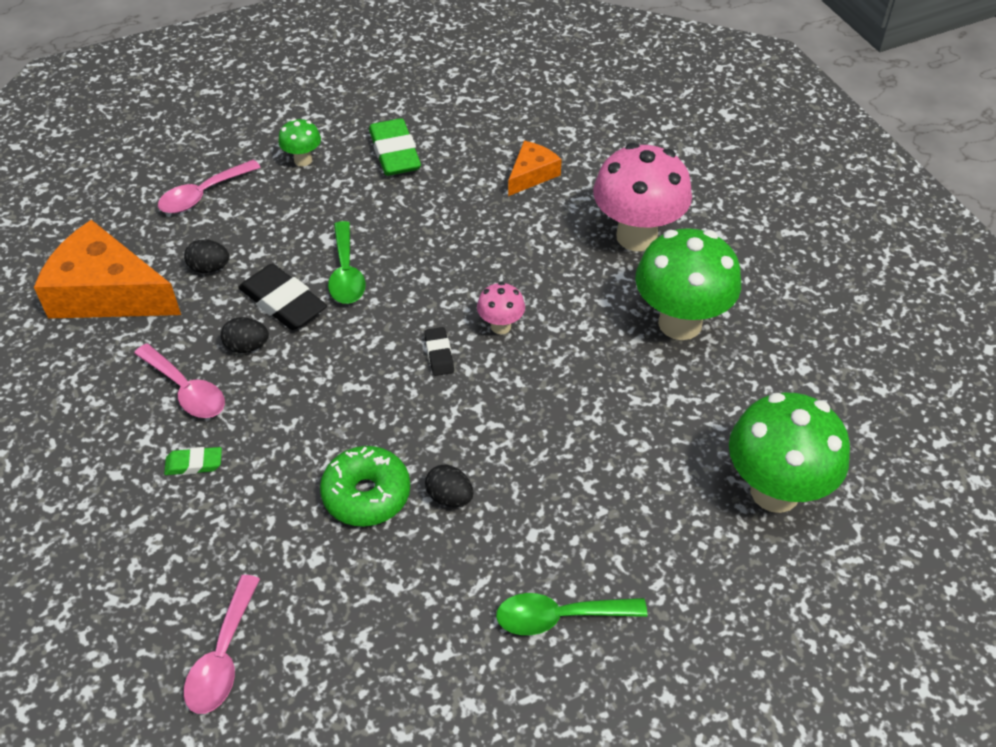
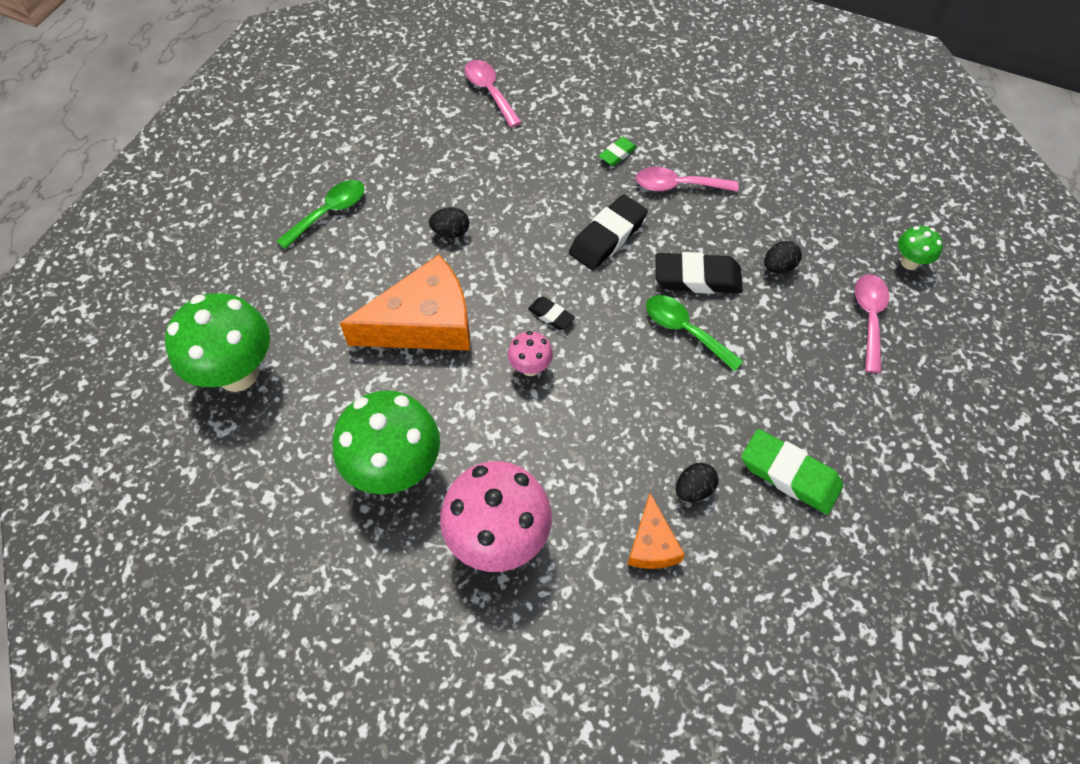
camera: 140 degrees right, 10 degrees up
orange cheese [34,220,181,319] -> orange cheese moved to [340,255,470,351]
black egg [220,317,269,353] -> black egg moved to [676,463,718,502]
green mushroom [278,119,321,166] -> green mushroom moved to [898,226,943,270]
green donut [320,446,410,526] -> none
none -> black eraser [569,194,648,270]

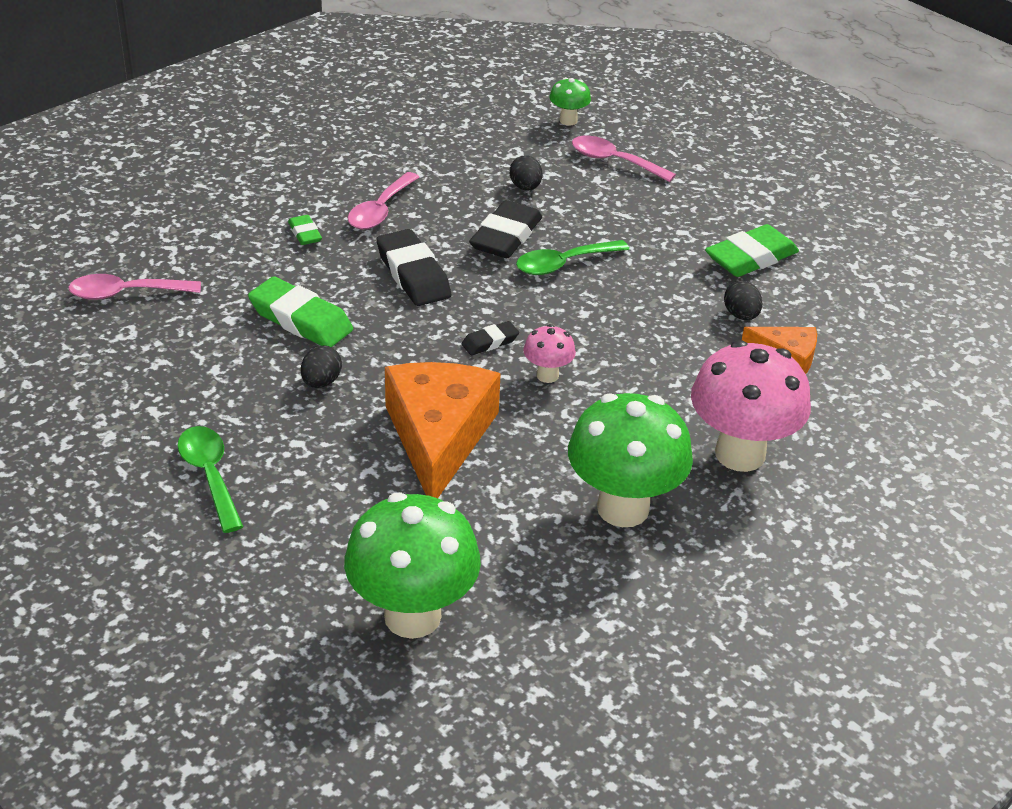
camera: 70 degrees left, 20 degrees down
none -> green eraser [248,276,353,347]

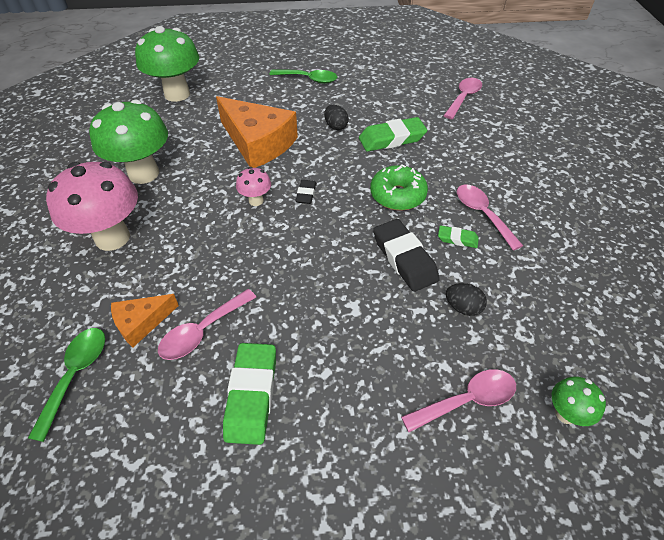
camera: 130 degrees right, 10 degrees up
green eraser [288,215,322,245] -> green eraser moved to [438,225,479,248]
black eraser [377,229,451,306] -> green donut [370,164,428,210]
green spoon [516,240,629,275] -> green spoon moved to [28,328,105,442]
black egg [724,281,762,320] -> pink spoon [158,289,256,360]

